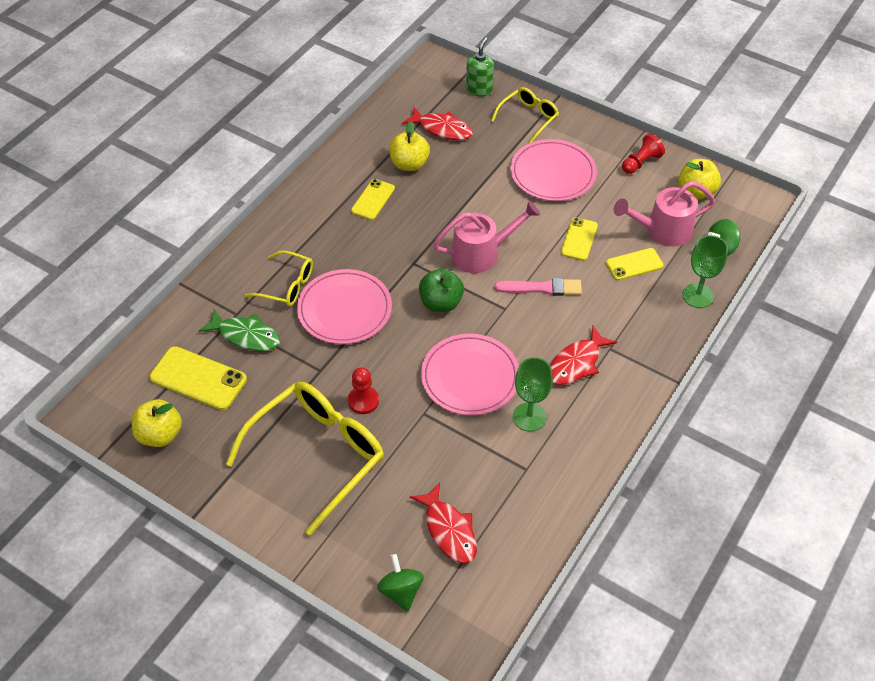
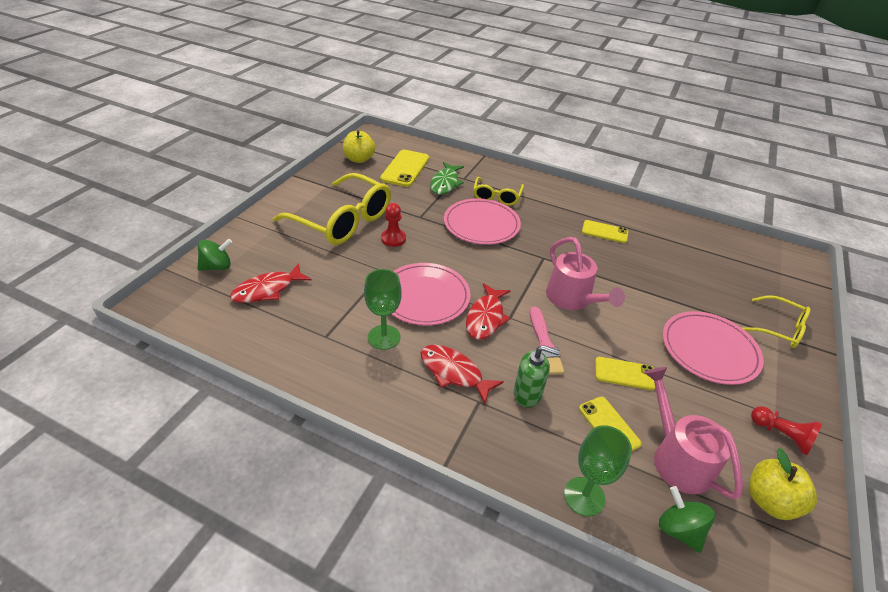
camera: 80 degrees right, 10 degrees down
yellow apple [389,121,430,171] -> none
red fish [402,107,473,140] -> red fish moved to [466,283,511,340]
green apple [419,268,464,312] -> none
green soap dispenser [466,37,494,96] -> green soap dispenser moved to [514,345,560,408]

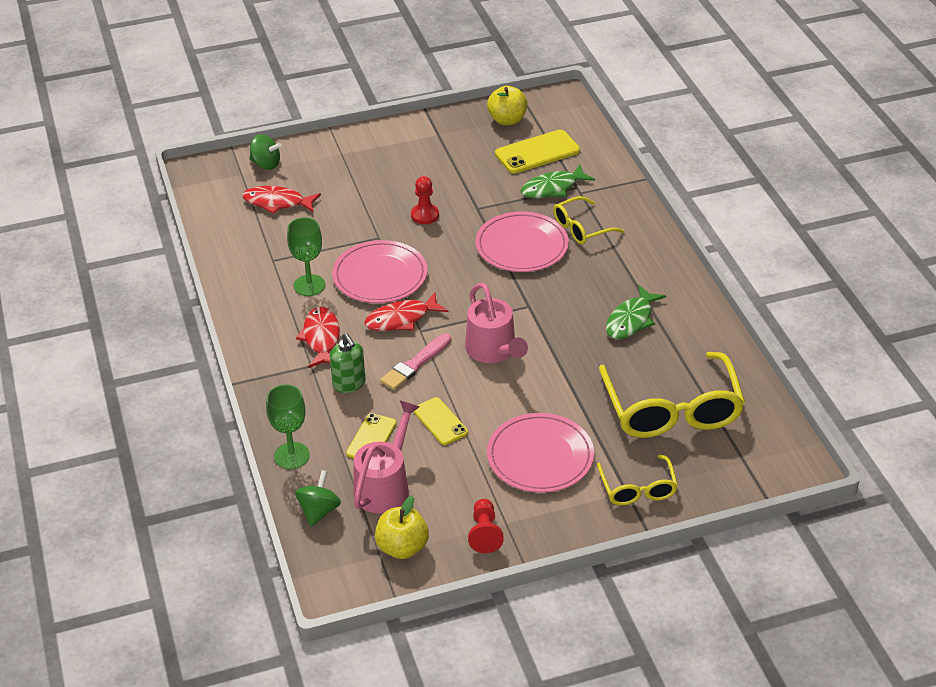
camera: 50 degrees right, 0 degrees up
yellow glasses [273,173,391,245] -> yellow glasses moved to [599,352,745,438]
pink watering can [546,237,625,310] -> pink watering can turned 45 degrees counterclockwise [465,282,528,363]
yellow phone [582,220,629,243] -> green fish [606,285,666,339]

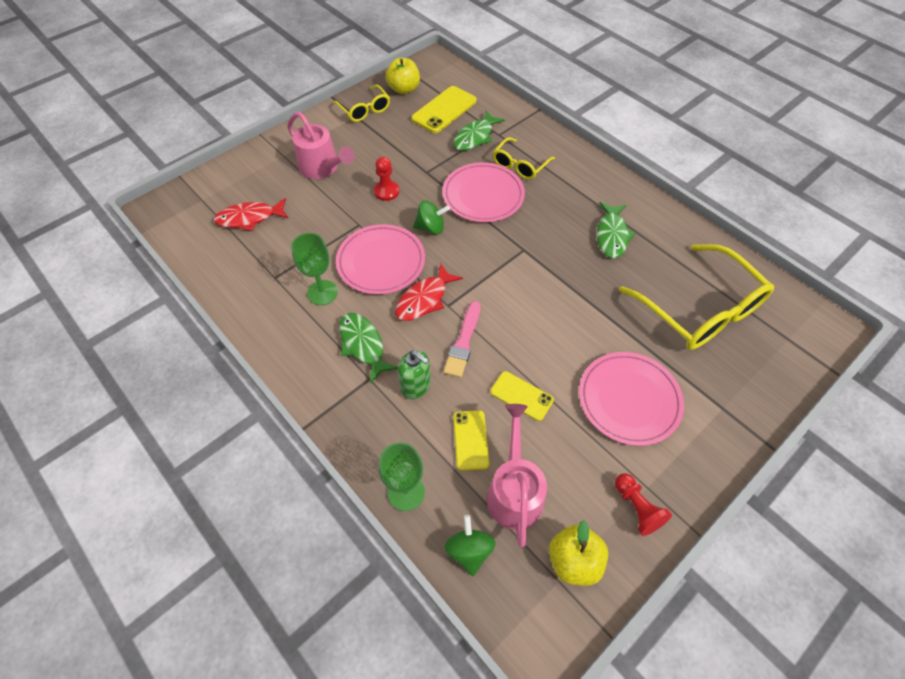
camera: 25 degrees left, 15 degrees up
green spinning top [249,134,282,170] -> green spinning top moved to [413,200,450,234]
red fish [296,307,340,368] -> green fish [339,313,398,383]
pink watering can [465,282,528,363] -> pink watering can moved to [287,112,355,179]
yellow glasses [597,455,678,505] -> yellow glasses moved to [333,85,390,122]

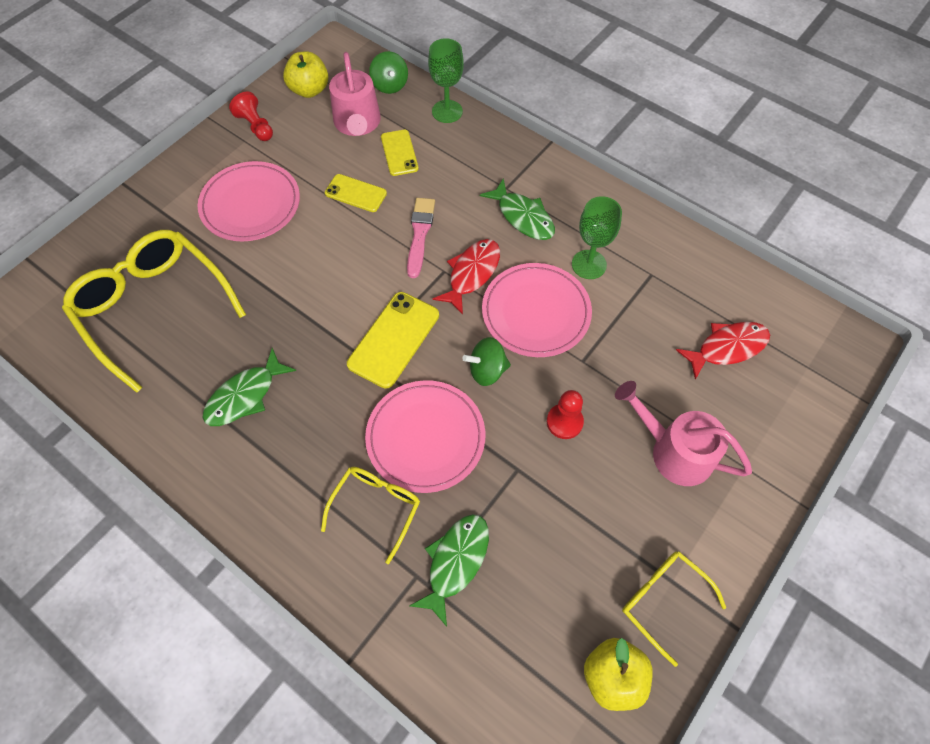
camera: 170 degrees right, 5 degrees up
green soap dispenser [398,350,431,399] -> none
yellow phone [411,86,477,133] -> yellow phone moved to [347,292,439,389]
green fish [597,202,636,258] -> green fish turned 135 degrees counterclockwise [202,348,296,426]

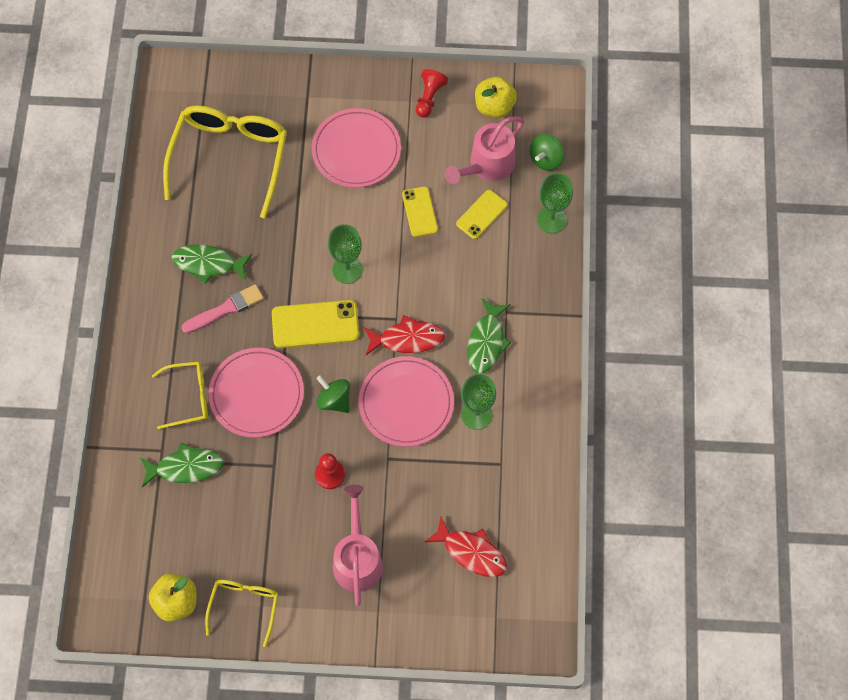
camera: 55 degrees right, 5 degrees up
pink brush [407,198,435,278] -> pink brush moved to [181,284,264,333]
none -> green goblet [328,224,363,284]

